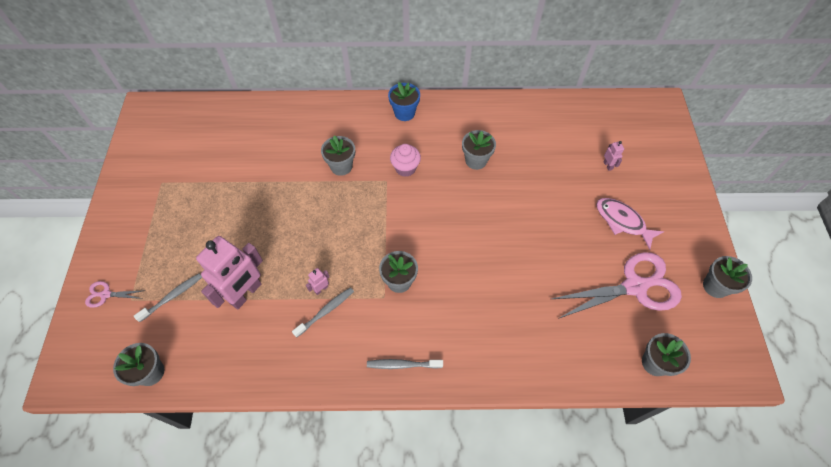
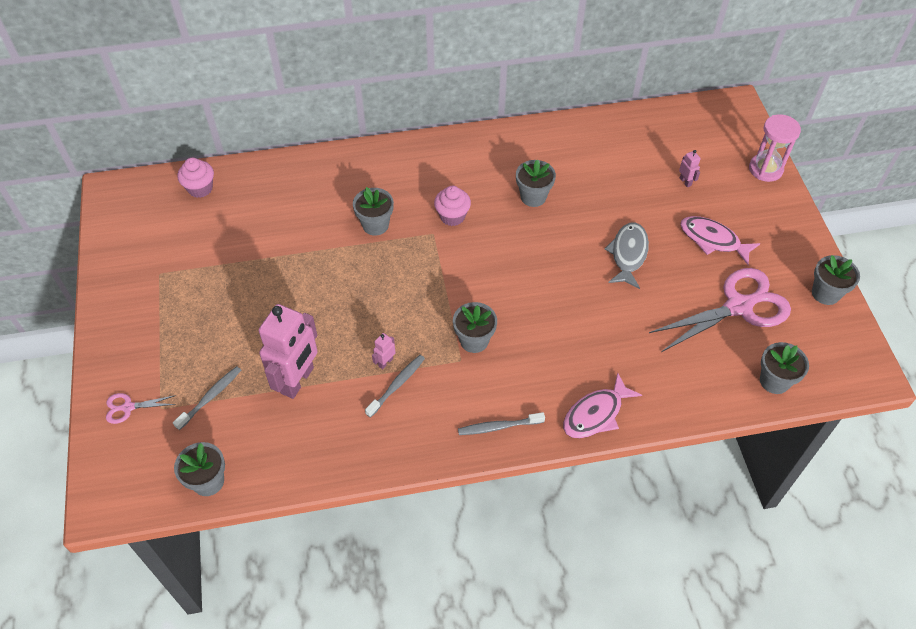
camera: 10 degrees left, 5 degrees down
blue flower pot [388,82,420,121] -> none
none -> pink cupcake [177,158,214,198]
none -> pink fish [563,373,642,438]
none -> grey fish [605,222,649,289]
none -> pink hourglass [749,114,801,182]

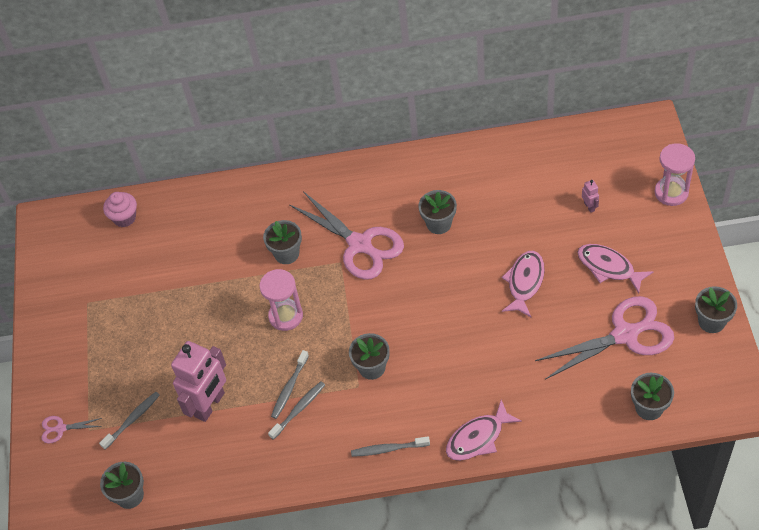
camera: 10 degrees right, 0 degrees up
pink robot [372,333,396,369] -> grey toothbrush [271,350,309,419]
pink cupcake [434,186,471,226] -> pink scissors [289,191,404,280]
grey fish [605,222,649,289] -> pink fish [501,251,545,317]
none -> pink hourglass [259,269,303,331]

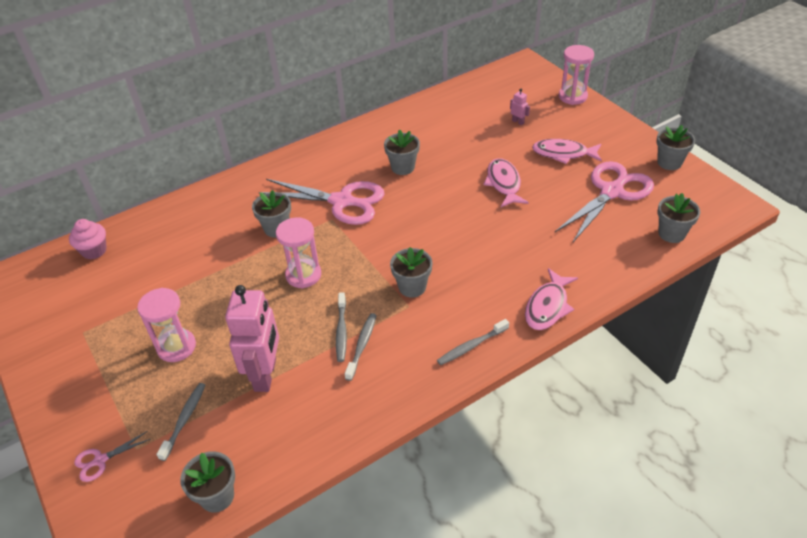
camera: 30 degrees left, 10 degrees down
none -> pink hourglass [137,288,196,362]

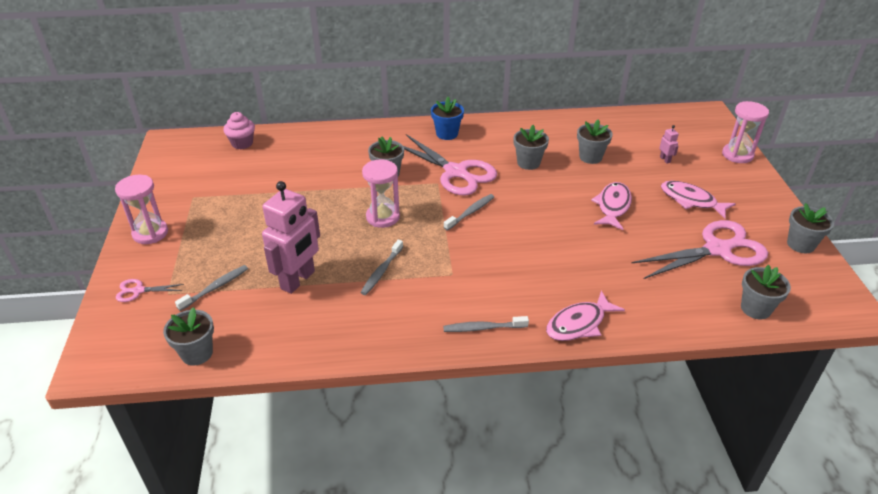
camera: 25 degrees right, 5 degrees down
pink hourglass [137,288,196,362] -> pink hourglass moved to [115,175,168,244]
grey toothbrush [345,313,377,381] -> grey toothbrush moved to [444,194,494,230]
grey flower pot [390,247,433,298] -> grey flower pot moved to [577,119,613,164]
none -> blue flower pot [431,97,464,140]

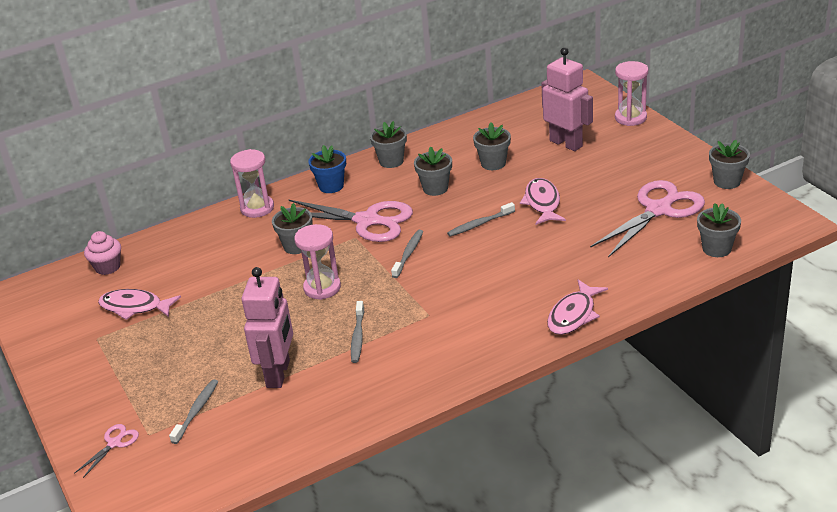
camera: 20 degrees left, 5 degrees down
pink hourglass [115,175,168,244] -> pink hourglass moved to [230,149,274,218]
pink scissors [116,279,184,302] -> pink scissors turned 150 degrees clockwise [74,424,139,478]
grey flower pot [163,307,214,366] -> grey flower pot moved to [370,121,407,168]
grey toothbrush [443,316,529,332] -> grey toothbrush moved to [447,202,515,237]
pink robot [659,125,679,164] -> pink robot [541,47,593,151], size x2.47
pink fish [661,181,736,219] -> pink fish moved to [98,289,181,320]

